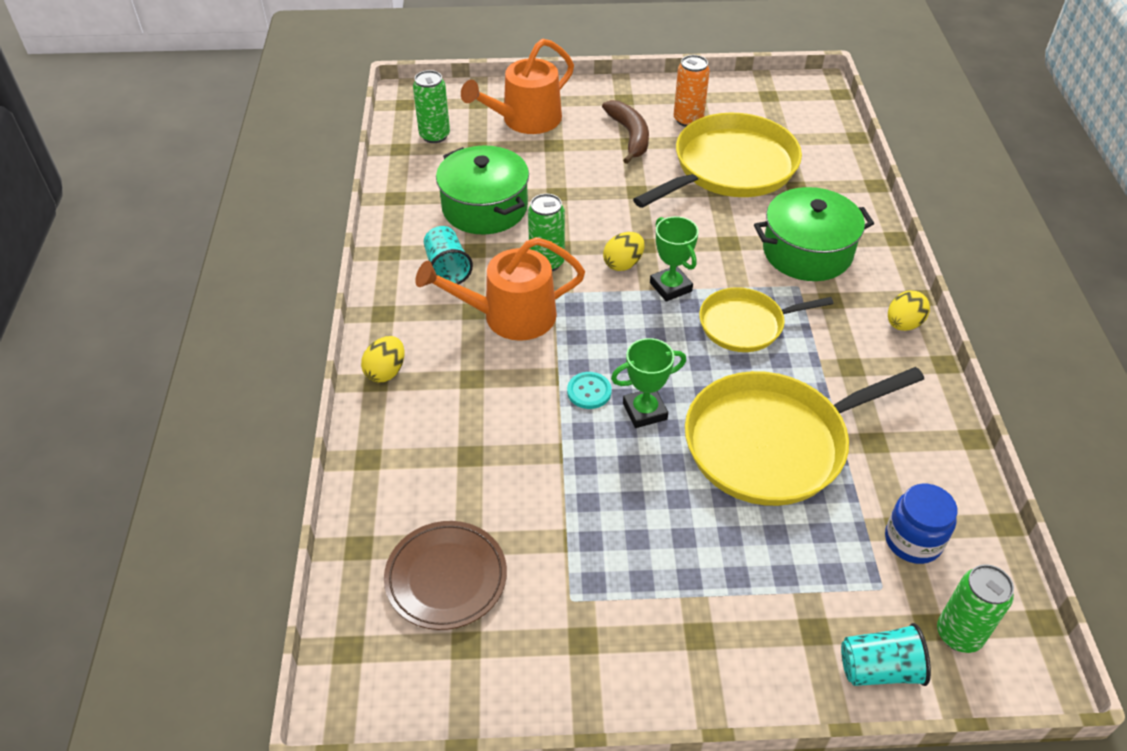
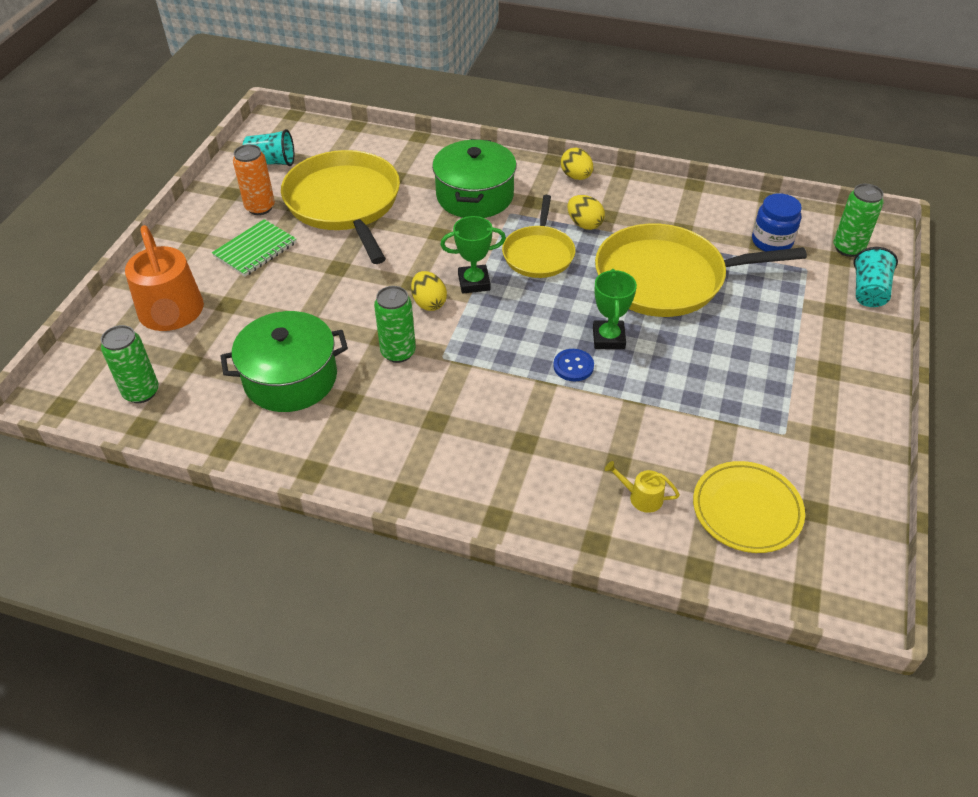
camera: 70 degrees left, 0 degrees up
yellow egg [361,336,404,382] -> yellow egg moved to [567,195,605,230]
brown plate [384,521,507,630] -> yellow plate [693,461,805,553]
orange watering can [415,237,585,341] -> none
turquoise cup [424,226,473,284] -> turquoise cup moved to [243,129,294,166]
turquoise button [567,372,612,409] -> blue button [553,349,594,381]
brown banana [602,100,649,164] -> green notebook [212,219,296,277]
yellow pan [685,367,924,506] -> yellow pan turned 90 degrees clockwise [595,223,807,317]
none -> yellow watering can [605,461,680,513]

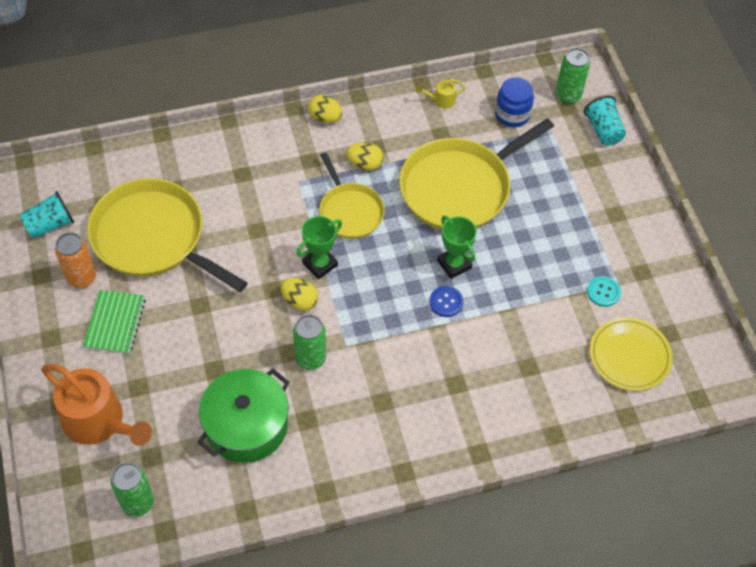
camera: 35 degrees left, 10 degrees up
green pot [432,139,516,218] -> none
yellow watering can [605,461,680,513] -> yellow watering can moved to [416,79,466,109]
none -> turquoise button [587,276,621,307]

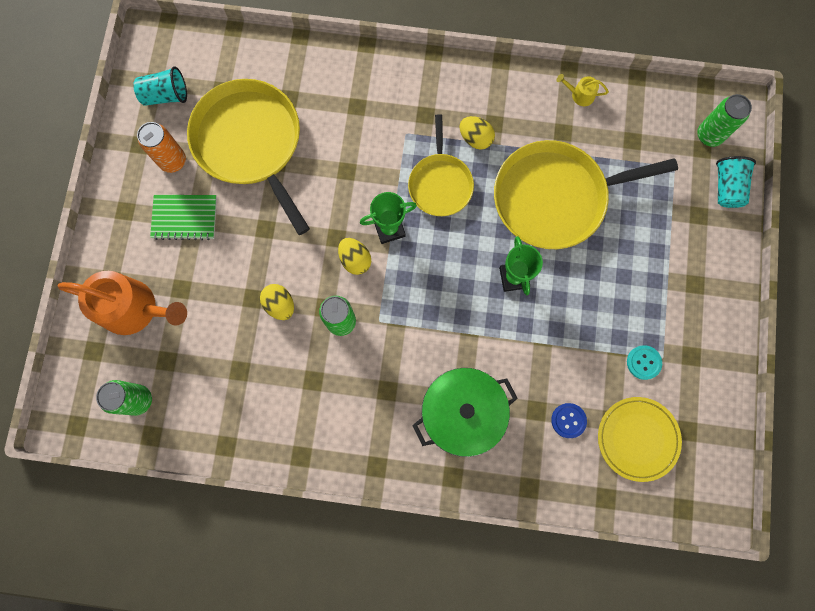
camera: 25 degrees right, 20 degrees up
orange watering can [41,364,152,446] -> orange watering can turned 45 degrees counterclockwise [58,271,187,335]
green notebook [83,290,146,354] -> green notebook turned 60 degrees clockwise [150,195,217,240]
green pot [197,369,290,463] -> green pot moved to [412,368,518,457]
yellow egg [308,94,343,123] -> yellow egg moved to [260,284,294,320]
blue button [429,286,463,317] -> blue button moved to [551,403,587,438]
blue jar [495,77,534,127] -> none

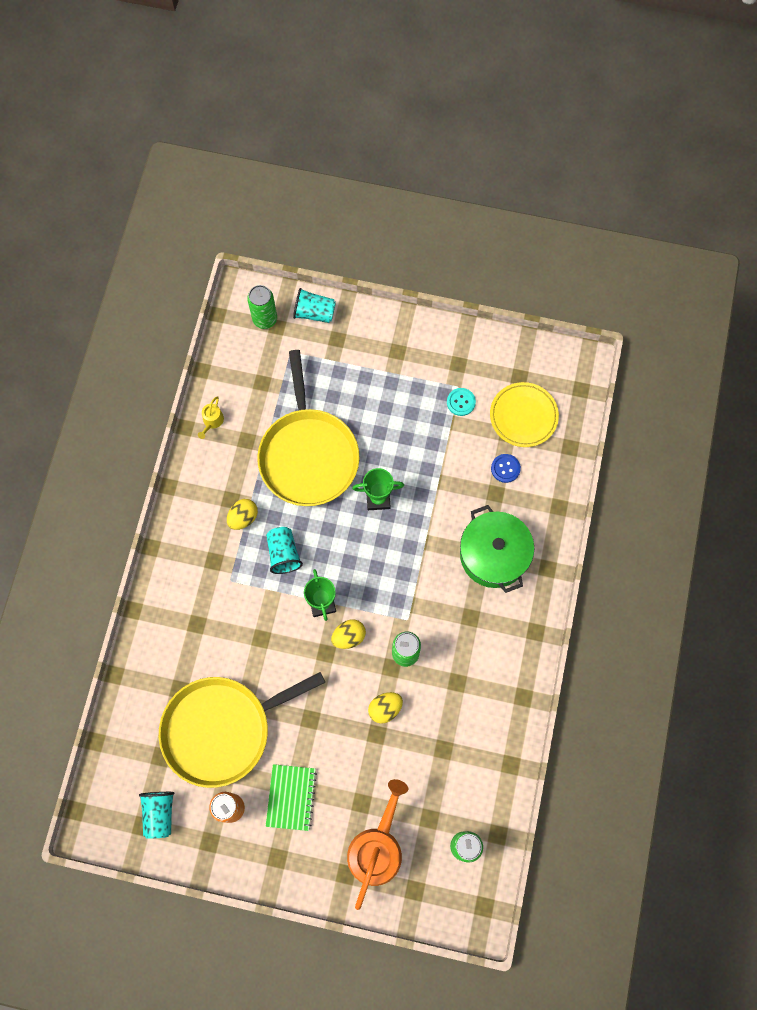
camera: 85 degrees left, 5 degrees down
yellow pan [408,114,474,216] -> turquoise cup [266,527,303,574]

